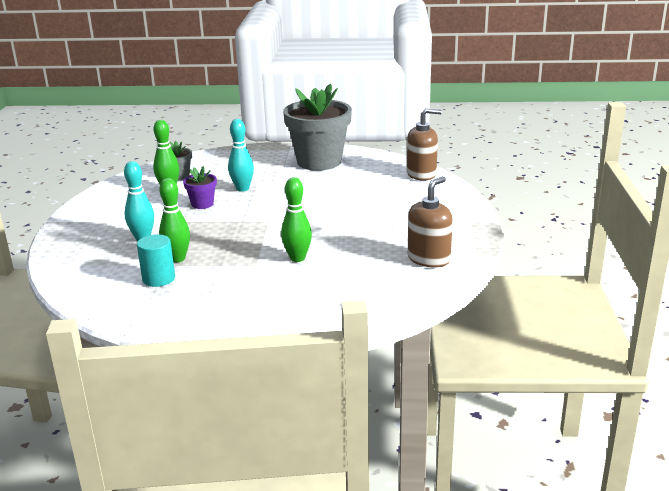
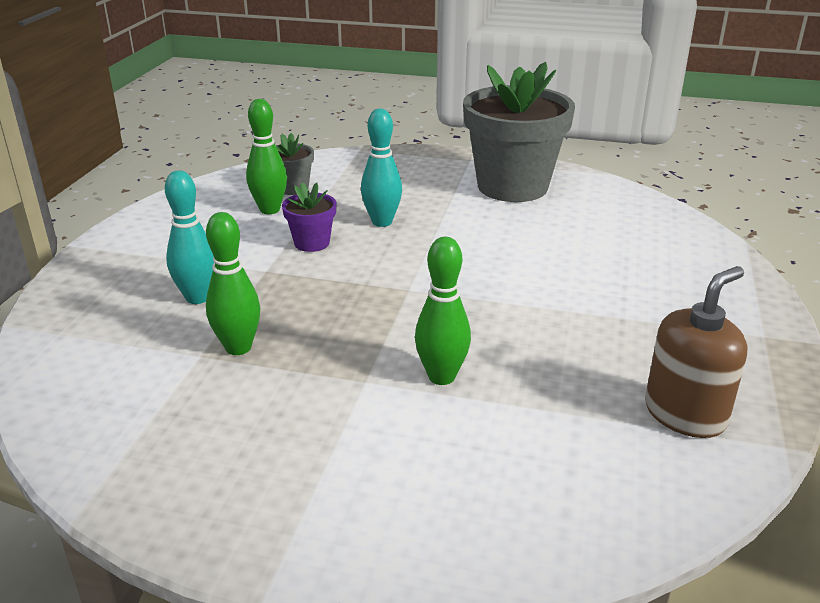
camera: 10 degrees right, 5 degrees up
turquoise cylinder [137,234,175,287] -> none
brown soap dispenser [407,108,442,181] -> none

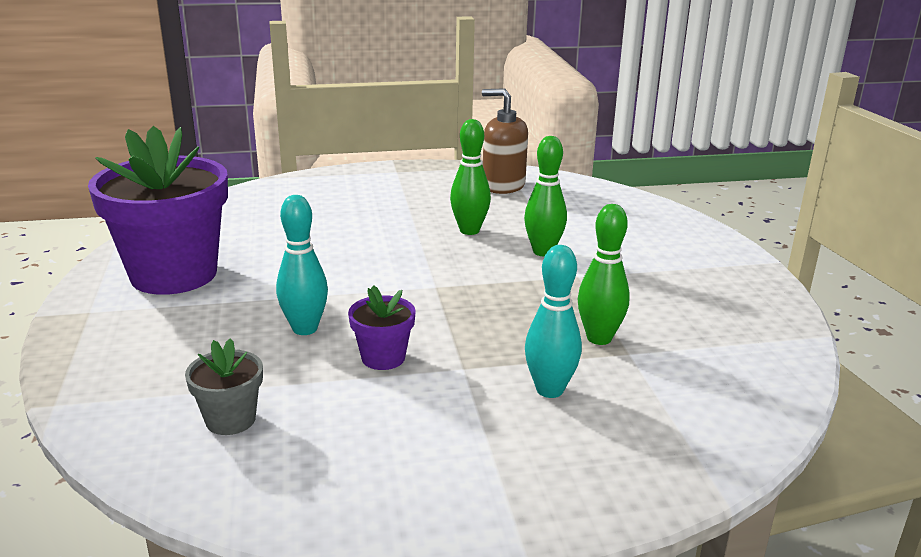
camera: 115 degrees left, 5 degrees down
green bowling pin [246,99,287,214] -> green bowling pin moved to [450,119,491,235]
grey flower pot [463,62,575,202] -> purple flower pot [88,126,228,295]

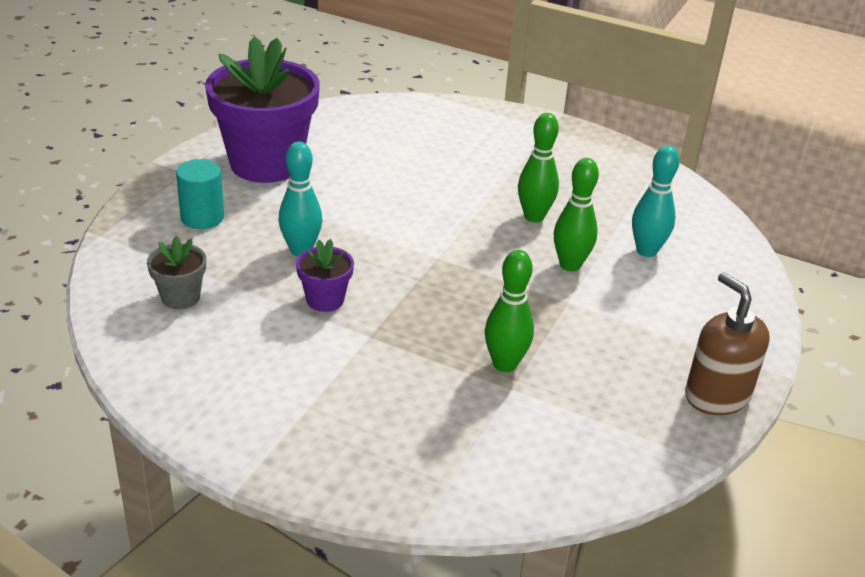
camera: 35 degrees right, 10 degrees up
brown soap dispenser [482,88,528,194] -> brown soap dispenser moved to [685,272,770,415]
turquoise bowling pin [525,245,582,398] -> turquoise bowling pin moved to [632,146,680,257]
none -> turquoise cylinder [176,159,224,229]

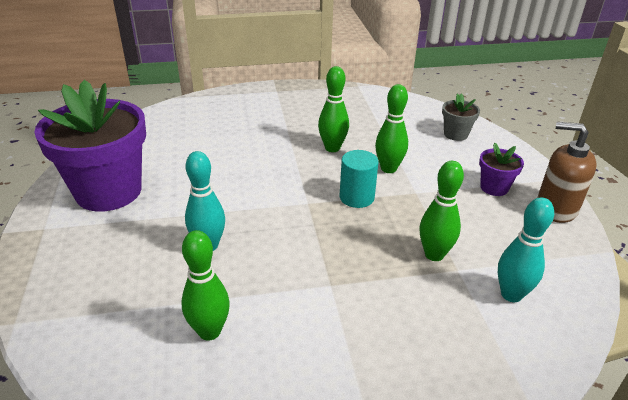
camera: 35 degrees left, 0 degrees up
grey flower pot [147,236,206,309] -> grey flower pot moved to [442,93,480,141]
turquoise cylinder [176,159,224,229] -> turquoise cylinder moved to [340,150,379,208]
purple flower pot [296,239,354,312] -> purple flower pot moved to [479,143,524,196]
turquoise bowling pin [632,146,680,257] -> turquoise bowling pin moved to [498,197,554,302]
none -> green bowling pin [181,230,230,341]

